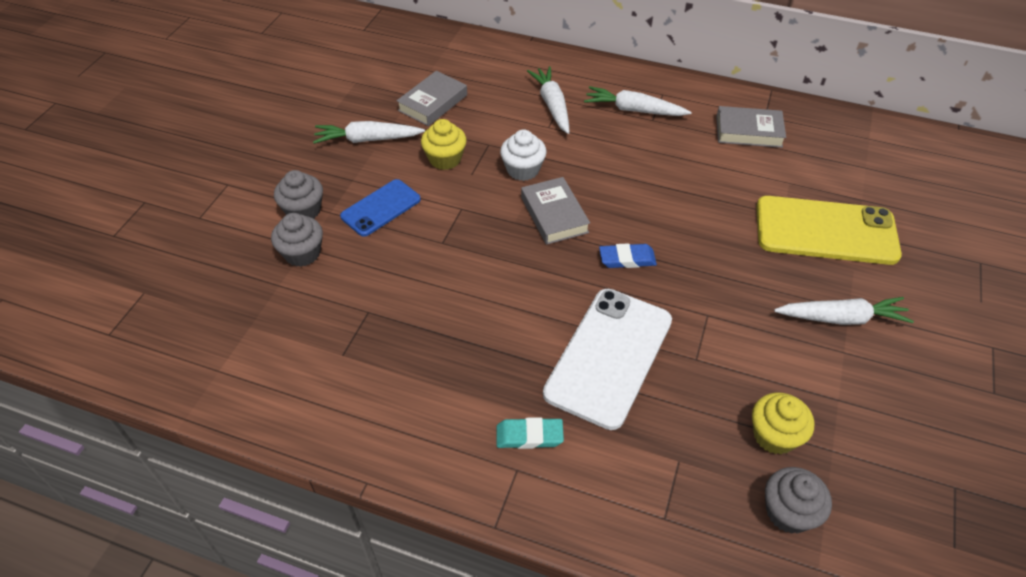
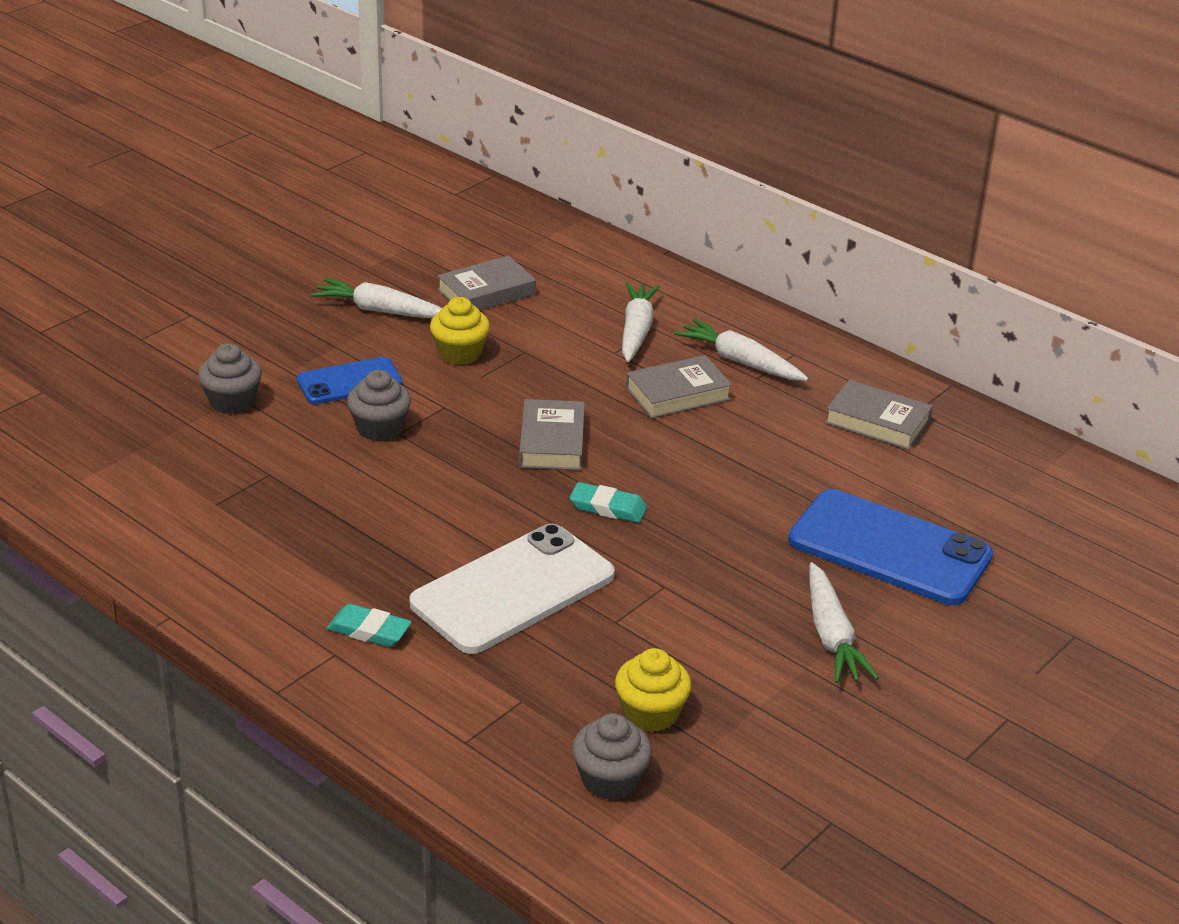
camera: 20 degrees right, 15 degrees down
grey cupcake [274,170,323,219] -> grey cupcake moved to [347,370,411,442]
white cupcake [500,130,546,181] -> none
blue eraser [599,243,657,268] -> turquoise eraser [569,482,647,523]
yellow phone [756,196,902,265] -> blue phone [788,489,993,605]
white carrot [774,297,914,325] -> white carrot turned 60 degrees clockwise [809,562,879,683]
none -> grey book [626,355,732,418]

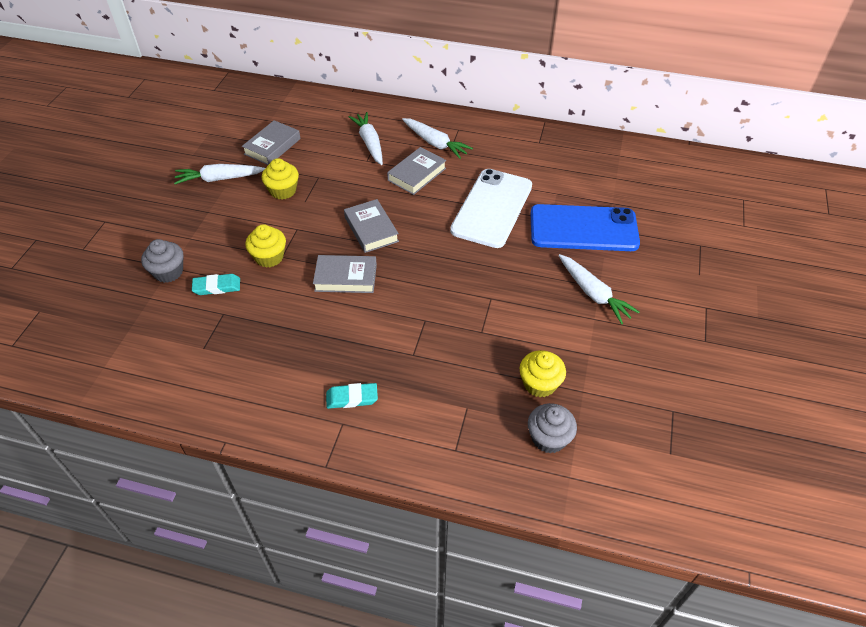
camera: 25 degrees left, 15 degrees up
blue phone [297,357,403,404] -> none
grey cupcake [347,370,411,442] -> yellow cupcake [245,224,286,268]
white phone [409,524,615,654] -> white phone moved to [450,169,532,248]
turquoise eraser [569,482,647,523] -> turquoise eraser moved to [192,274,240,295]
white carrot [674,319,809,381] -> white carrot turned 150 degrees counterclockwise [402,118,473,159]
grey book [825,380,933,450] -> grey book moved to [313,255,377,293]

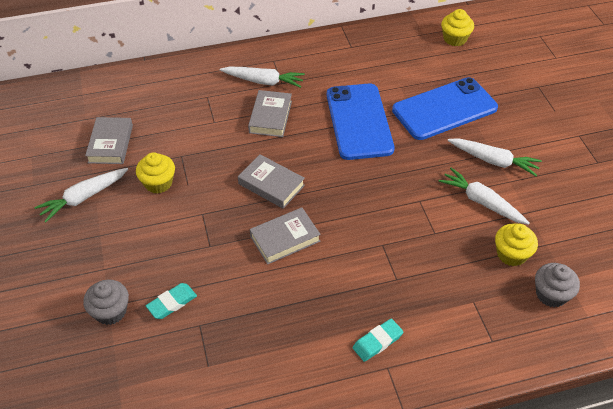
camera: 30 degrees left, 0 degrees up
yellow cupcake [245,224,286,268] -> yellow cupcake moved to [441,9,474,46]
white carrot [348,112,383,165] -> white carrot moved to [439,168,530,225]
white phone [450,169,532,248] -> blue phone [327,83,395,160]

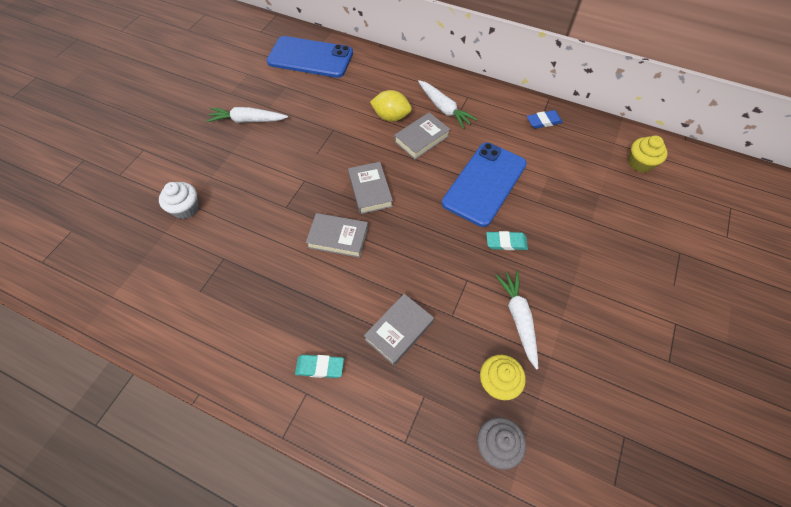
camera: 40 degrees right, 10 degrees up
grey cupcake [83,279,129,325] -> white cupcake [159,182,199,219]
grey book [85,117,133,164] -> grey book moved to [364,294,434,365]
yellow cupcake [136,152,175,194] -> none
turquoise eraser [146,283,197,319] -> turquoise eraser moved to [486,231,528,250]
blue phone [392,77,498,140] -> blue phone moved to [267,36,353,78]
white carrot [448,138,542,176] -> none
none -> yellow lemon [370,90,412,121]
none -> blue eraser [527,110,563,129]

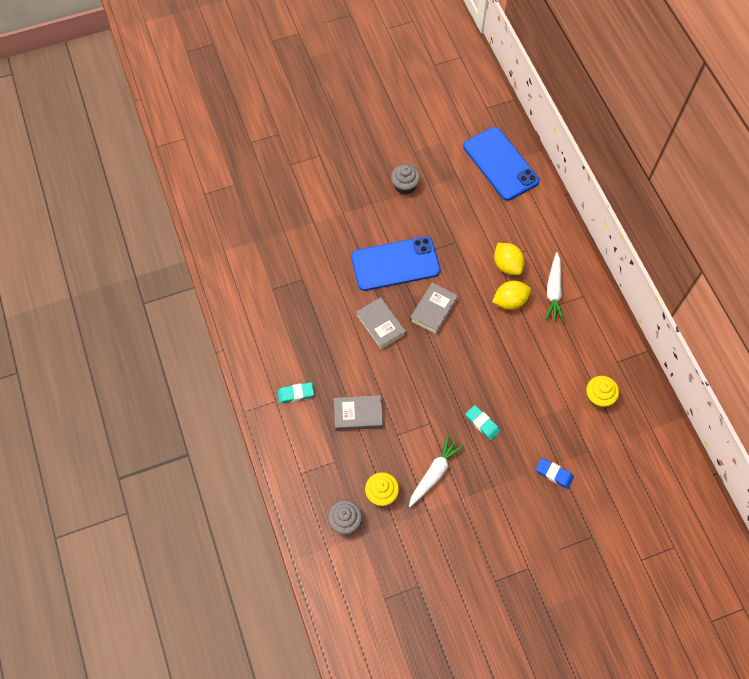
camera: 45 degrees right, 5 degrees up
white cupcake [159,182,199,219] -> none
white carrot [206,107,288,123] -> grey cupcake [391,164,420,195]
turquoise eraser [295,355,344,378] -> turquoise eraser turned 60 degrees counterclockwise [277,382,314,403]
grey book [394,112,450,160] -> yellow lemon [492,281,531,310]
blue phone [442,142,527,227] -> blue phone moved to [351,236,440,291]
blue eraser [527,110,563,129] -> blue eraser moved to [536,458,574,489]
yellow cupcake [628,136,668,173] -> yellow cupcake moved to [586,376,619,408]

